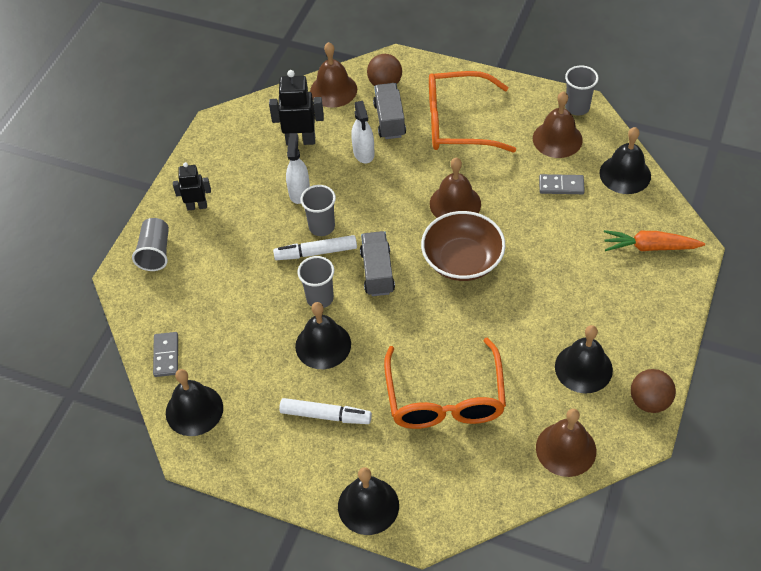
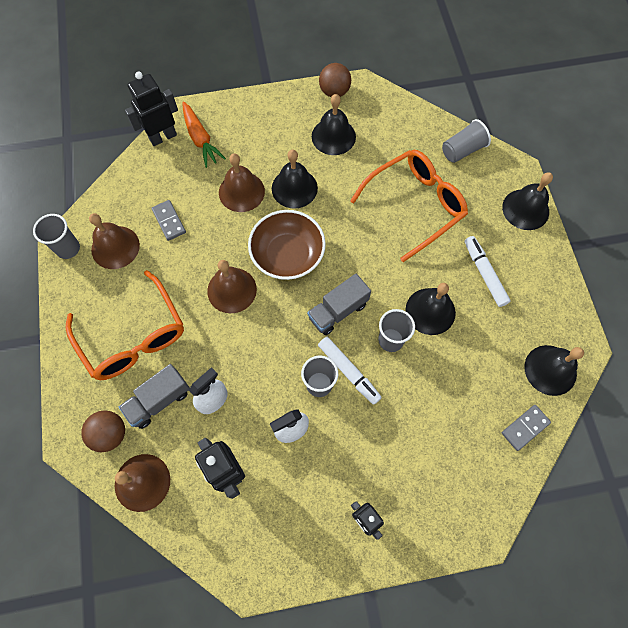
camera: 125 degrees left, 15 degrees up
grey cup [132,218,169,271] -> grey cup moved to [442,119,491,163]
brown bell [536,409,596,477] -> brown bell moved to [219,153,265,212]
black bell [599,127,651,194] -> black bell moved to [272,150,318,209]
none -> black robot [125,71,178,146]

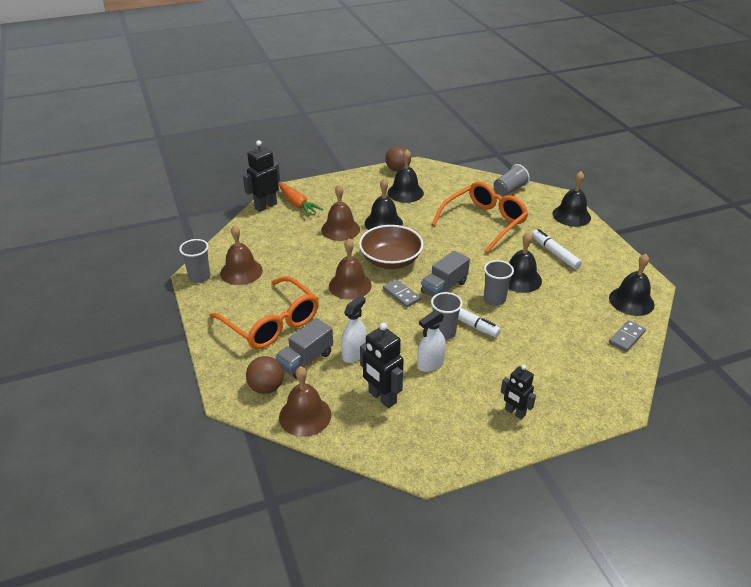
camera: 10 degrees left, 30 degrees down
grey domino [152,200,186,241] -> grey domino moved to [383,279,420,308]

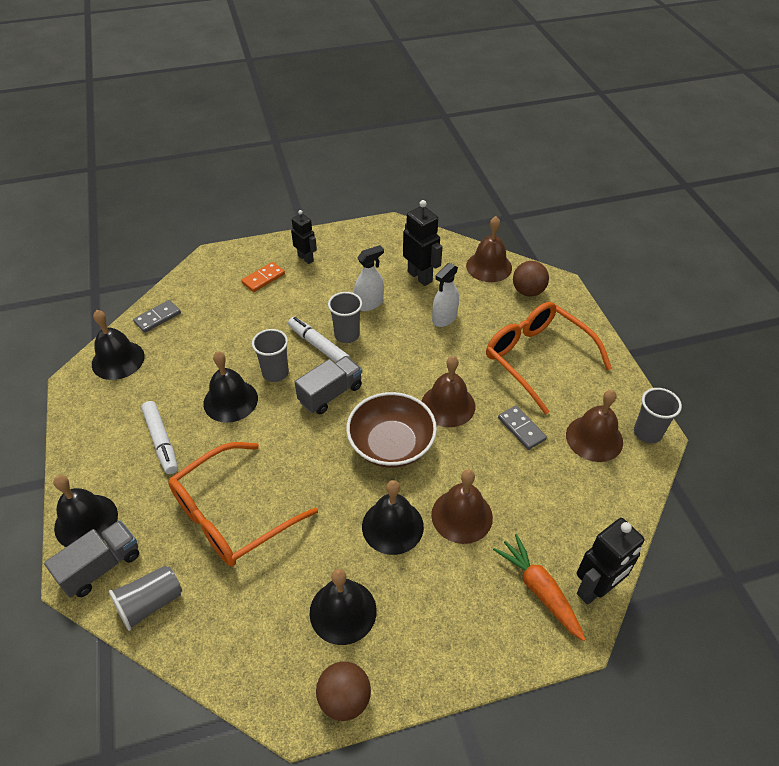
camera: 175 degrees left, 10 degrees up
grey truck [275,318,333,379] -> grey truck moved to [44,520,139,598]
grey domino [383,279,420,308] -> grey domino moved to [498,406,547,450]
none -> orange domino [241,262,285,292]

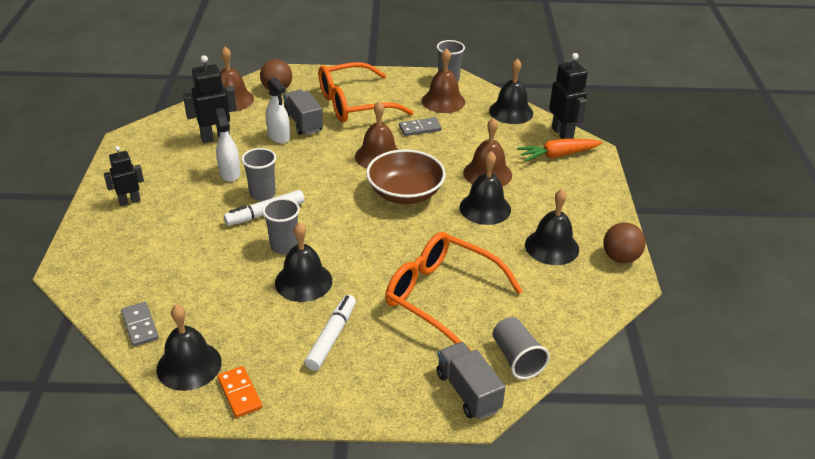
camera: 75 degrees left, 10 degrees down
black bell [54,475,118,547] -> black bell moved to [489,58,533,124]
white marker [141,401,178,474] -> white marker turned 60 degrees counterclockwise [305,295,356,371]
orange glasses [168,442,318,566] -> orange glasses turned 150 degrees clockwise [385,232,523,350]
orange domino [241,262,285,292] -> orange domino moved to [217,366,262,418]
grey truck [295,356,362,414] -> grey truck moved to [283,90,323,135]

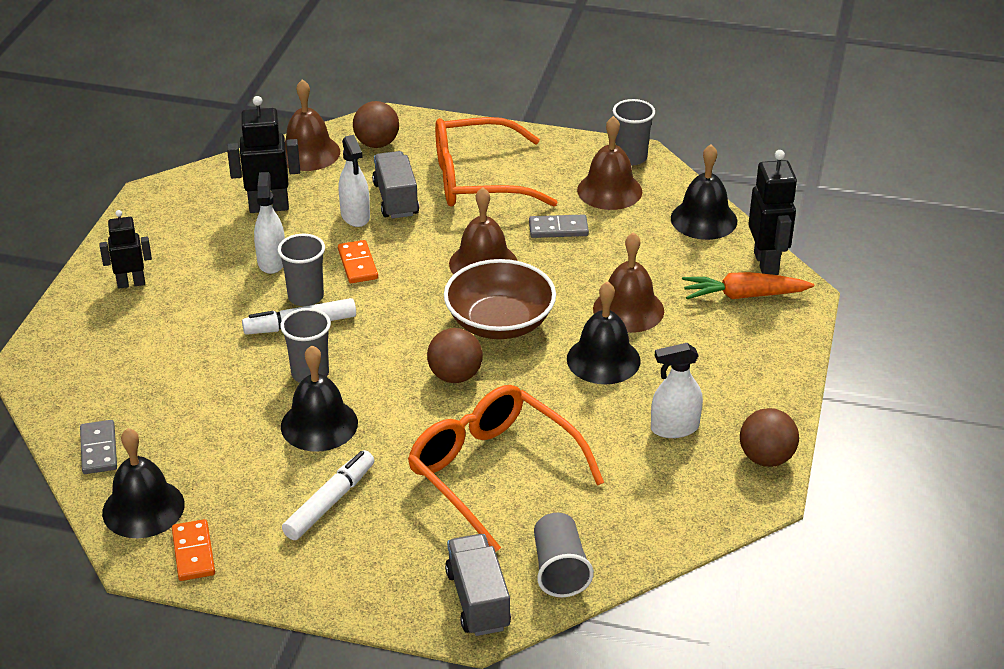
camera: 15 degrees right, 0 degrees up
black bell [525,189,579,265] -> white spray bottle [651,343,703,438]
none -> orange domino [338,240,378,283]
none -> brown ball [427,328,483,383]

